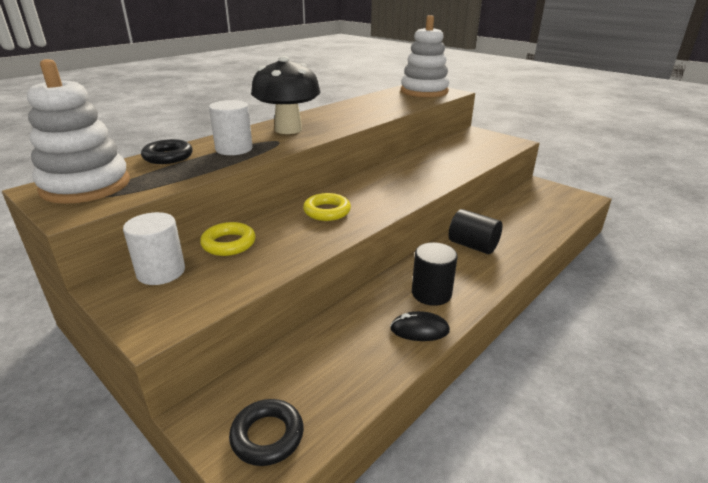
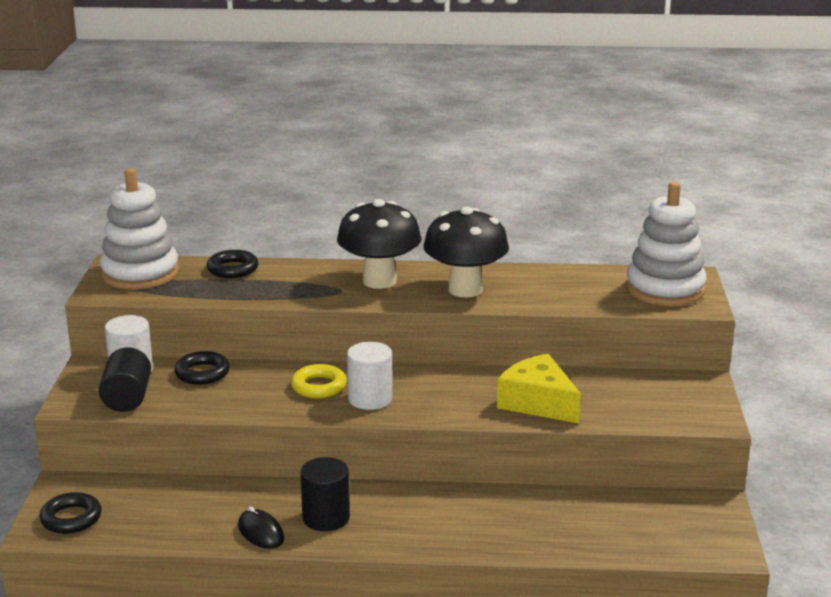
camera: 50 degrees right, 5 degrees down
yellow ring [200,222,256,256] -> black ring [174,351,230,385]
white cylinder [209,100,253,155] -> white cylinder moved to [347,342,393,410]
black cylinder [448,209,502,254] -> black cylinder moved to [99,347,151,412]
none -> black mushroom [424,207,509,297]
none -> yellow cheese [497,354,581,423]

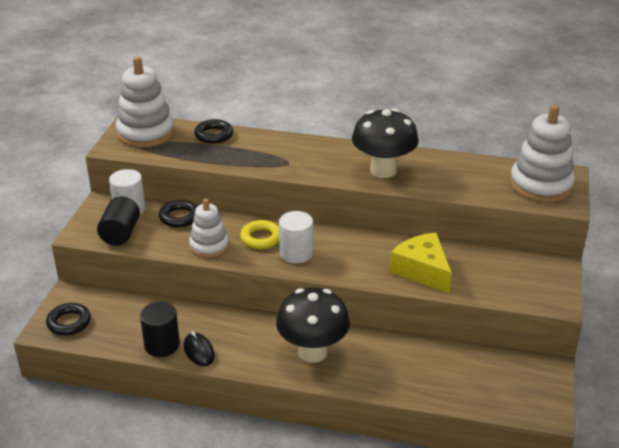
camera: 10 degrees right, 10 degrees up
black cylinder [300,457,350,531] -> black cylinder moved to [140,302,180,357]
black mushroom [337,199,422,289] -> black mushroom moved to [276,288,350,363]
none -> white stacking toy [189,199,229,258]

